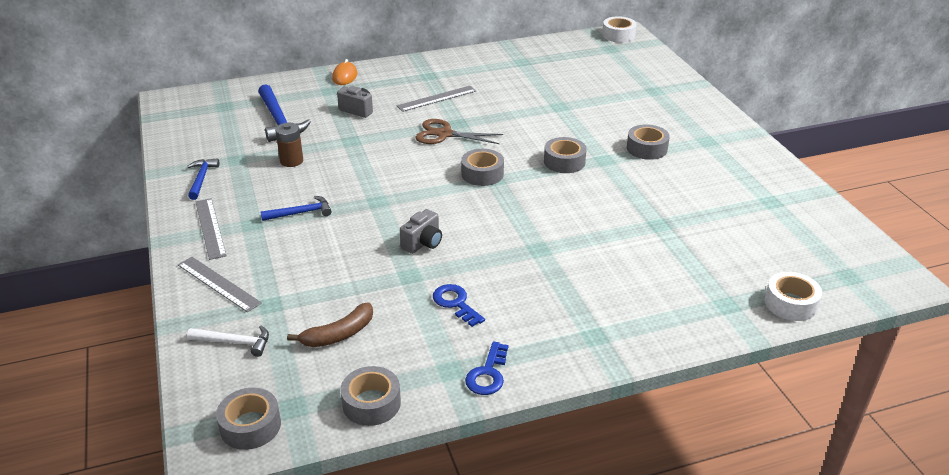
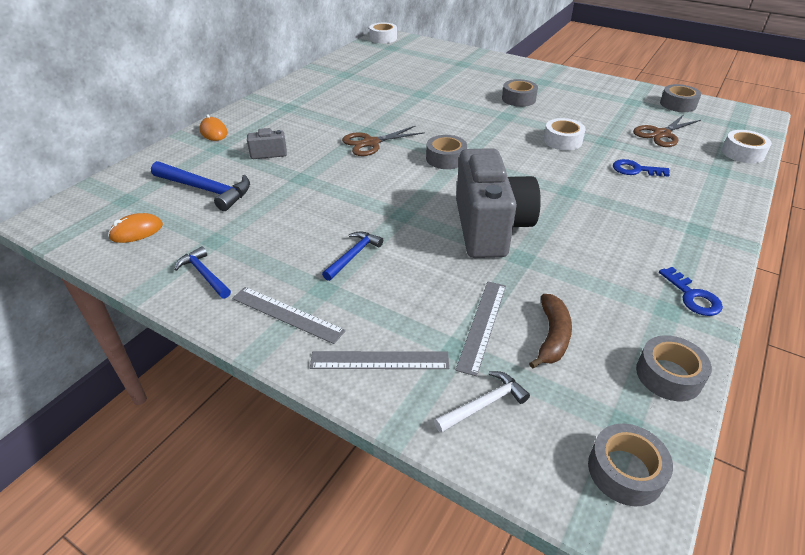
camera: 40 degrees left, 5 degrees up
brown battery [275,123,303,167] -> none
grey ruler [397,86,476,112] -> grey ruler moved to [456,281,506,376]
grey camera [400,209,442,254] -> grey camera [456,148,541,258], size x2.35
blue key [433,284,485,327] -> blue key moved to [613,159,670,177]
grey tape [544,137,587,173] -> grey tape moved to [660,84,701,112]
none -> orange mouse [108,213,163,243]
none -> white tape [543,118,586,151]
none -> brown scissors [633,114,701,147]

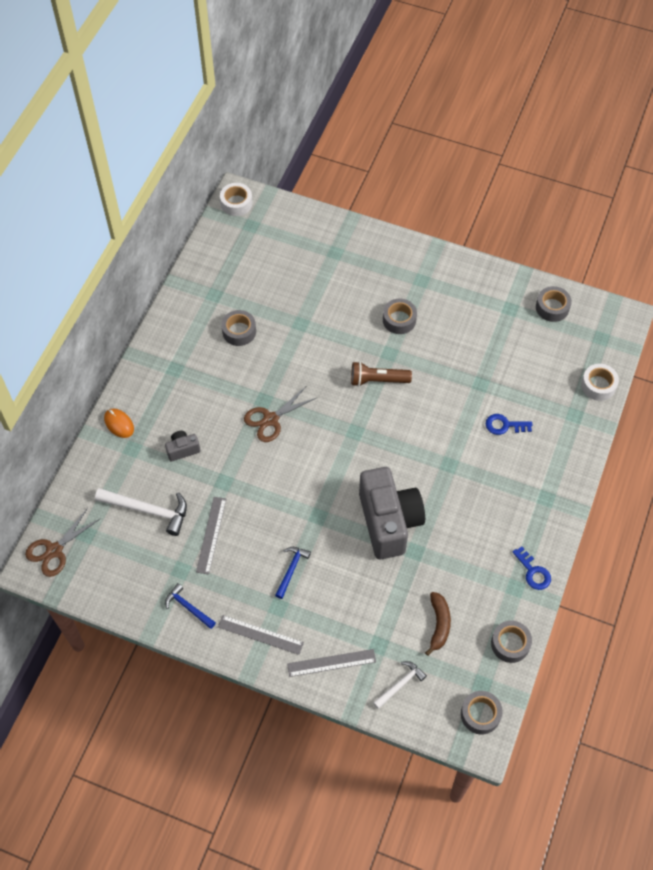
camera: 10 degrees left, 20 degrees up
orange mouse [108,213,163,243] -> none
blue hammer [151,161,250,211] -> white hammer [95,488,187,536]
grey tape [426,135,467,169] -> grey tape moved to [221,310,256,346]
grey ruler [456,281,506,376] -> grey ruler moved to [196,497,226,575]
white tape [543,118,586,151] -> none
brown scissors [633,114,701,147] -> brown scissors moved to [25,508,101,577]
none -> brown flashlight [351,361,412,387]

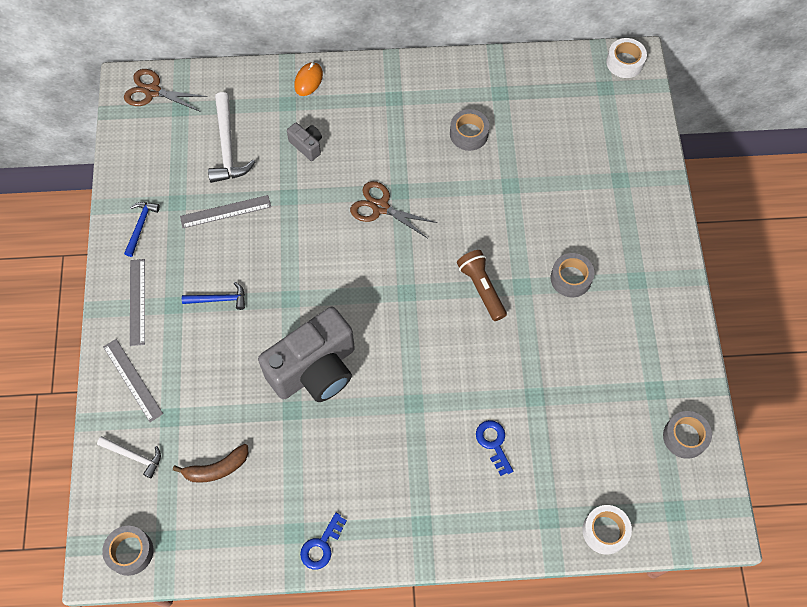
camera: 65 degrees right, 5 degrees up
grey tape [491,621,532,663] -> none

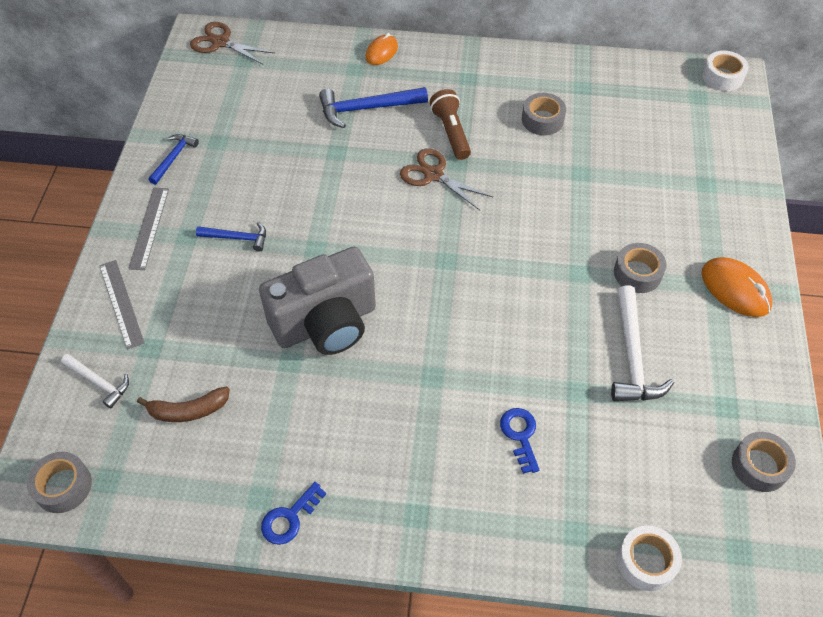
camera: 10 degrees right, 10 degrees down
grey ruler [180,195,271,228] -> none
white hammer [208,92,255,183] -> white hammer moved to [611,285,674,401]
grey camera [287,123,322,161] -> blue hammer [319,87,428,128]
brown flashlight [457,250,507,321] -> brown flashlight moved to [430,89,471,160]
none -> orange mouse [701,257,773,317]

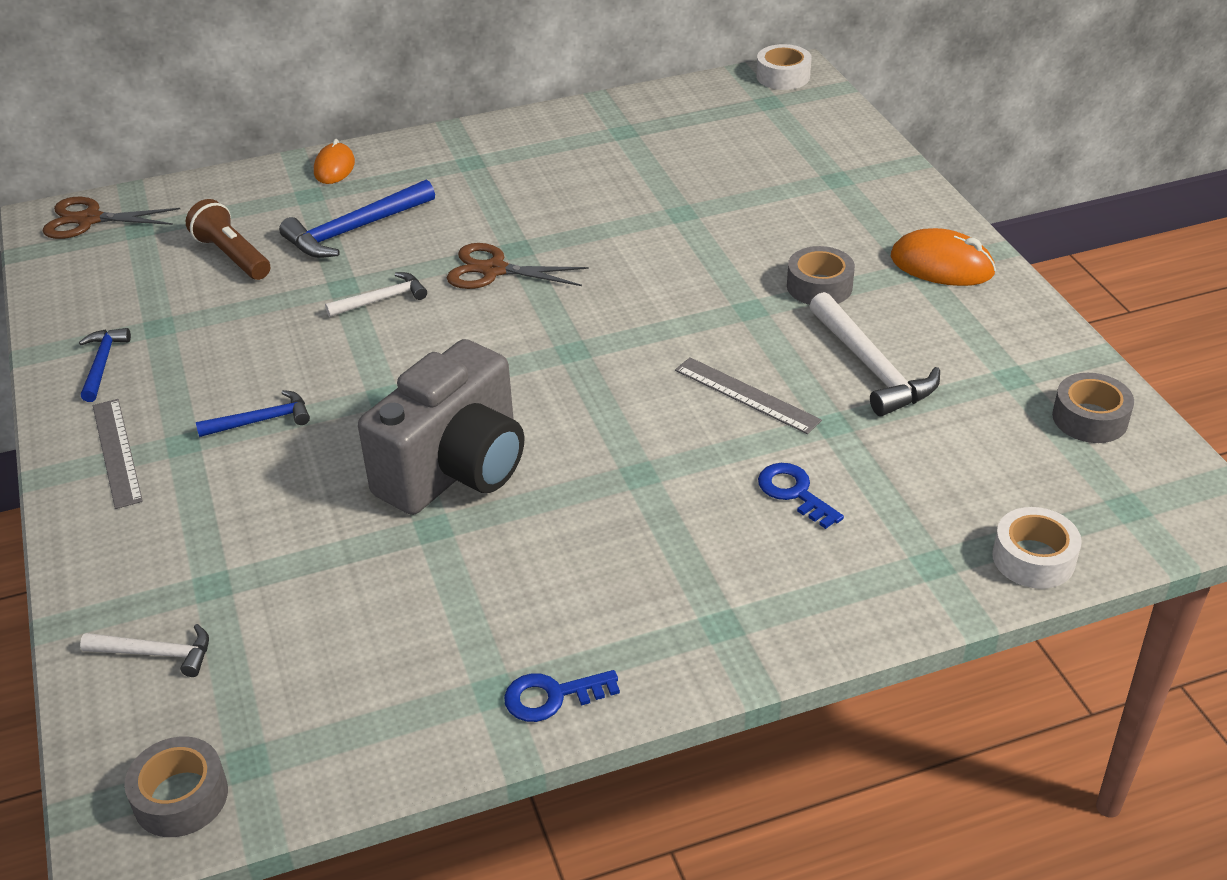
camera: 25 degrees left, 15 degrees down
grey ruler [99,260,145,350] -> grey ruler moved to [675,357,822,434]
brown banana [137,387,230,422] -> none
blue key [261,482,326,545] -> blue key turned 60 degrees clockwise [504,670,620,722]
brown flashlight [430,89,471,160] -> brown flashlight moved to [186,199,270,280]
grey tape [522,93,566,135] -> none
none -> white hammer [325,272,427,317]

